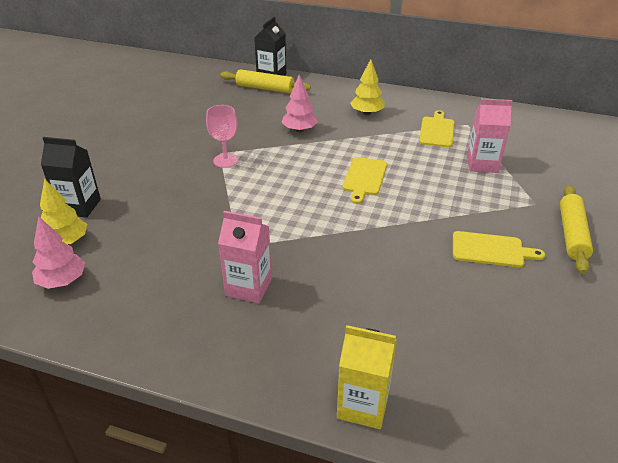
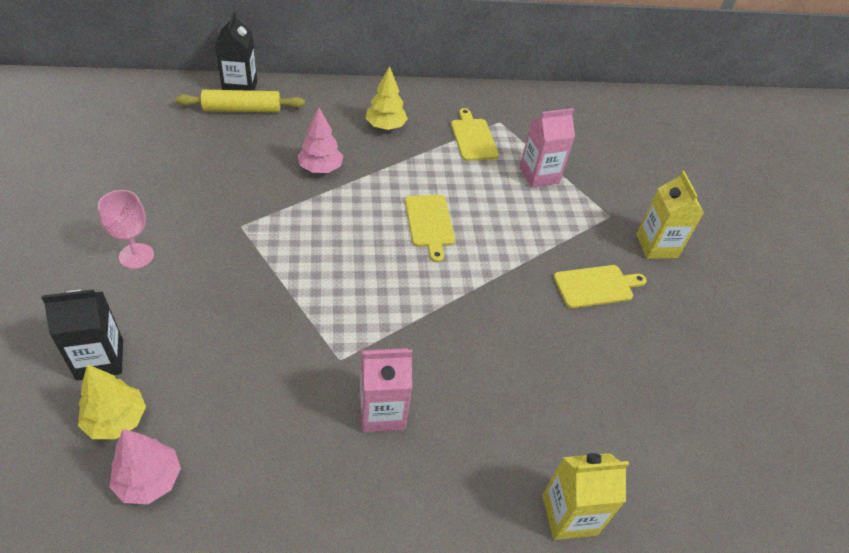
camera: 30 degrees left, 10 degrees up
pink goblet [206,105,238,168] -> pink goblet moved to [98,190,154,269]
yellow rolling pin [560,185,593,274] -> yellow carton [636,171,704,259]

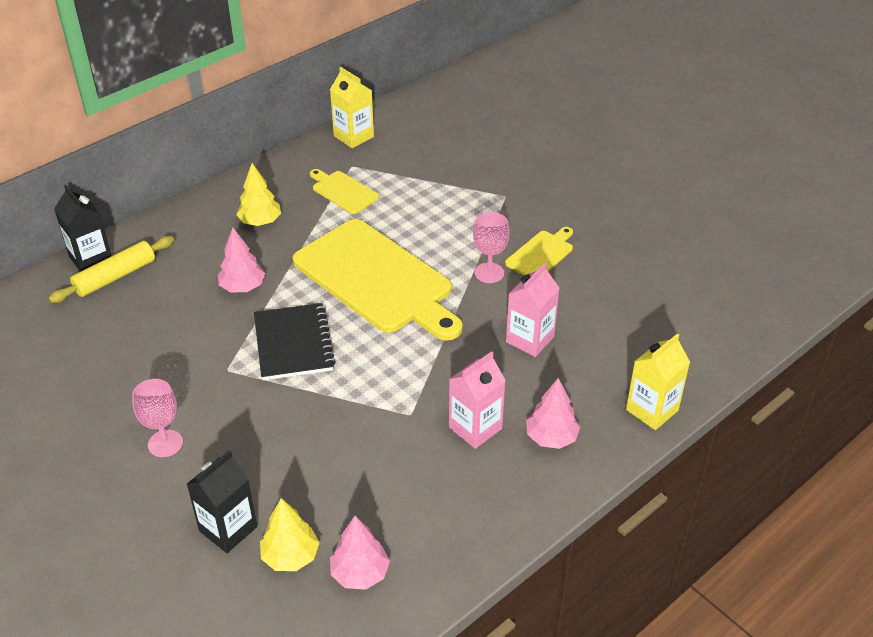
camera: 30 degrees left, 5 degrees down
yellow cutting board [405,195,455,262] -> yellow cutting board [293,219,463,341], size x2.23
pink carton [519,108,575,188] -> pink carton moved to [506,263,560,357]
yellow carton [636,171,704,259] -> yellow carton moved to [330,67,374,148]
none -> black notebook [254,303,335,380]
none -> pink goblet [473,212,509,283]
none -> pink tree [526,378,580,449]

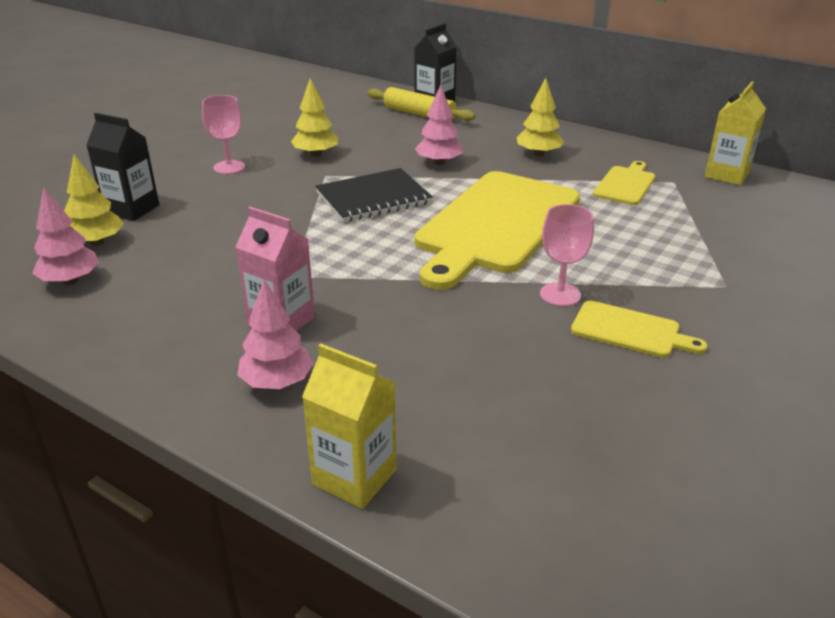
camera: 75 degrees right, 10 degrees down
pink carton [506,263,560,357] -> none
none -> yellow tree [291,78,338,157]

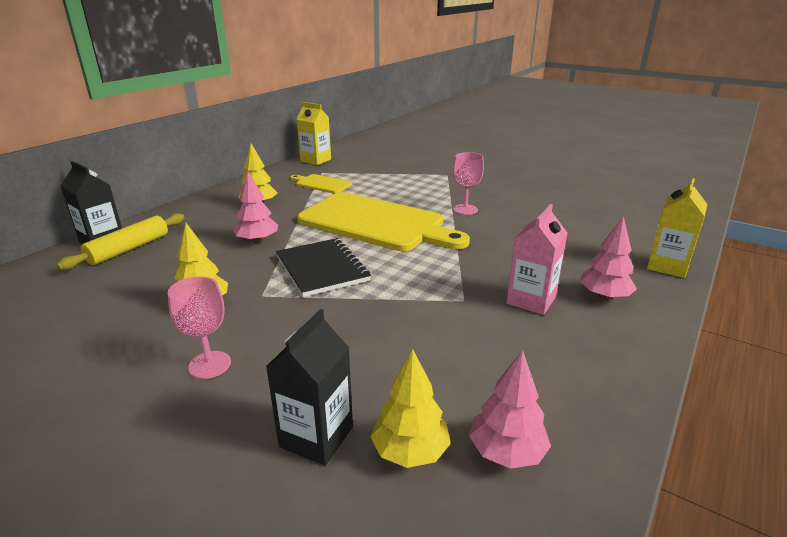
camera: 90 degrees left, 5 degrees down
yellow cutting board [571,300,708,358] -> none

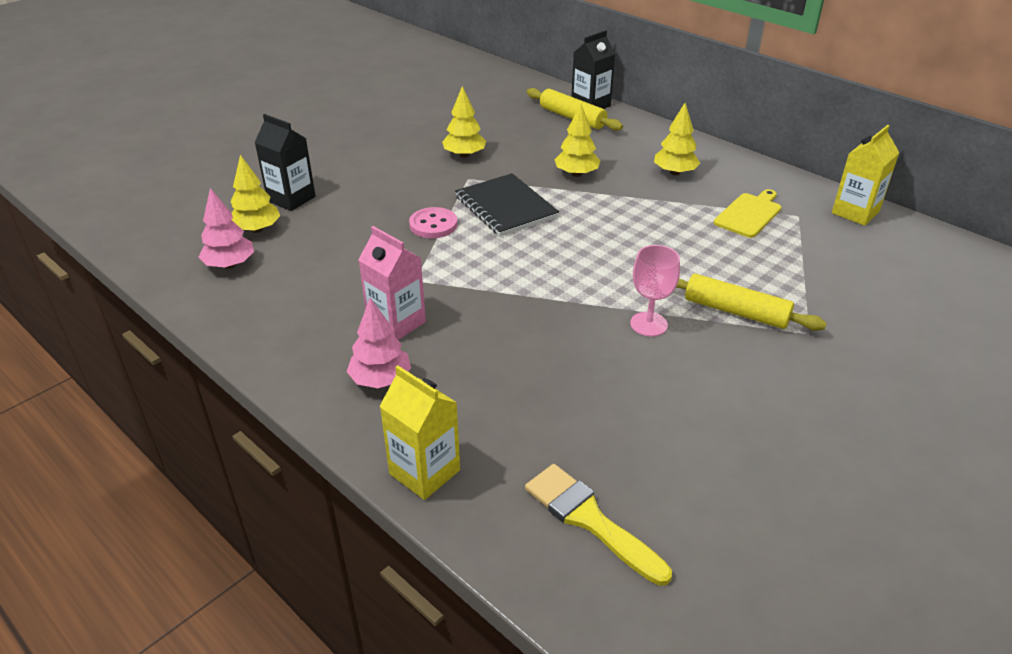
camera: 100 degrees right, 10 degrees up
pink goblet [168,276,231,379] -> none
pink tree [233,172,278,243] -> yellow tree [554,104,600,177]
black notebook [276,238,371,297] -> black notebook turned 75 degrees clockwise [455,173,559,236]
yellow cutting board [297,192,470,251] -> none
none -> pink button [409,207,457,238]
none -> yellow brush [525,464,672,586]
none -> yellow rolling pin [676,274,827,331]

